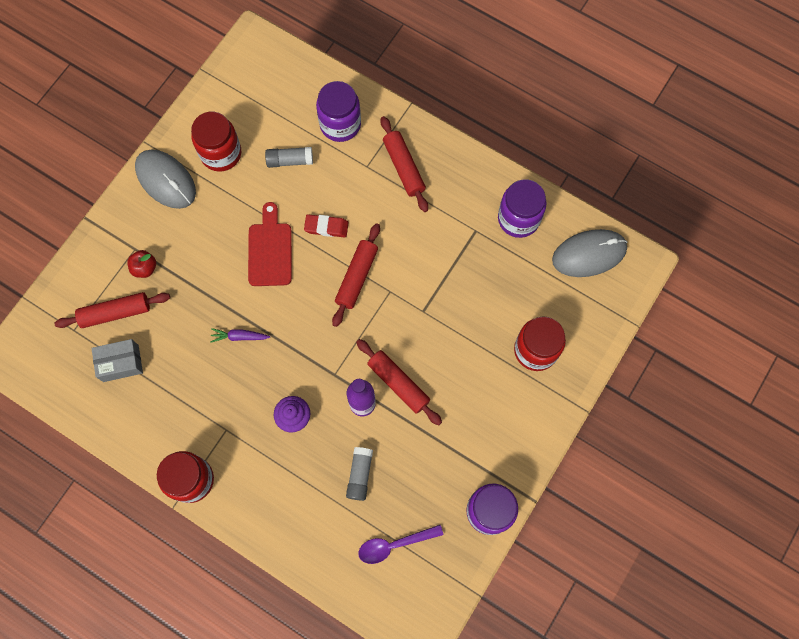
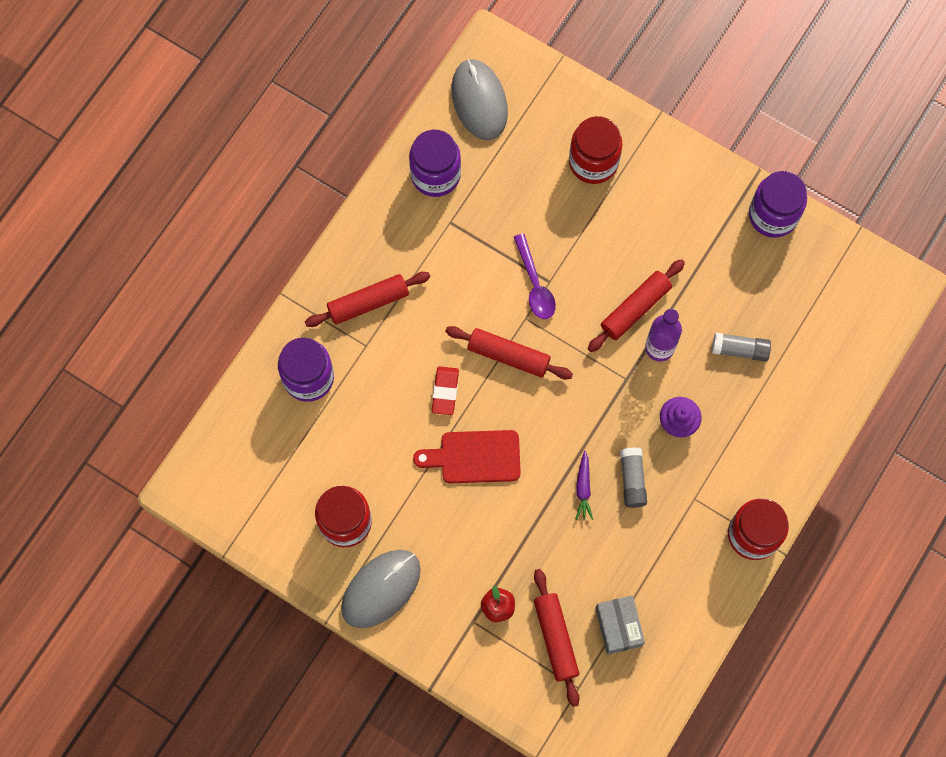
camera: 90 degrees left, 0 degrees up
grey glue stick [265,147,313,168] -> grey glue stick moved to [620,447,647,508]
purple spoon [358,525,444,564] -> purple spoon moved to [514,233,556,319]

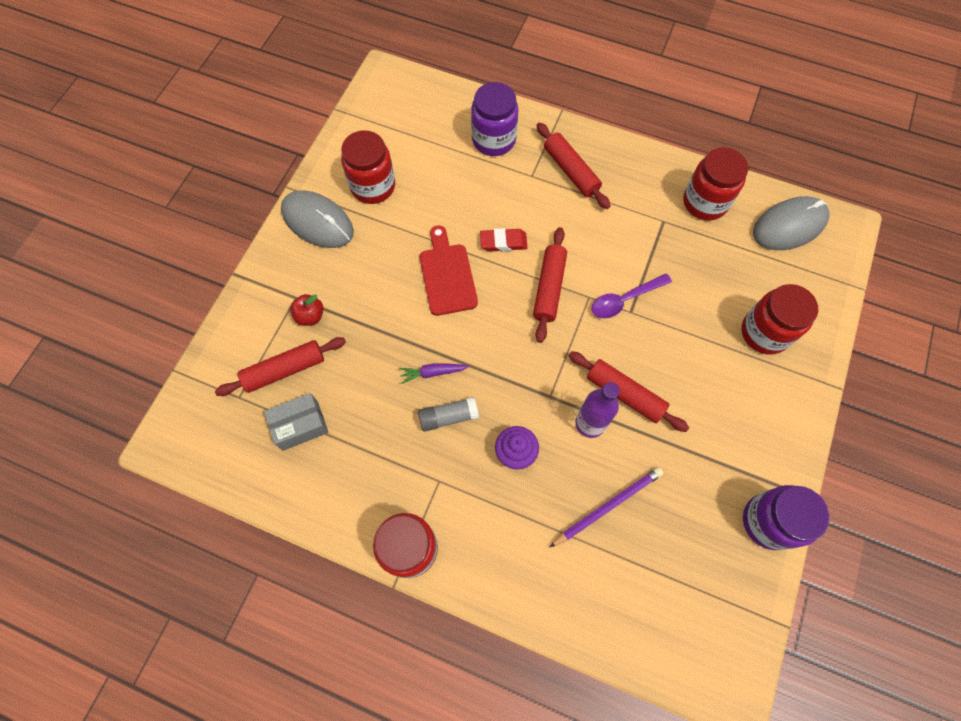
camera: 80 degrees right, 5 degrees down
purple jar [409,130,461,197] -> red jar [683,147,748,221]
grey glue stick [712,332,771,362] -> purple pencil [549,467,663,548]

